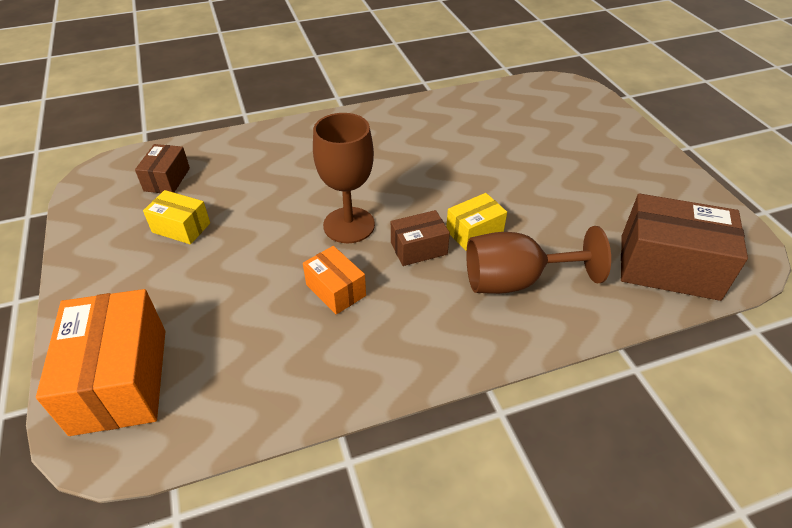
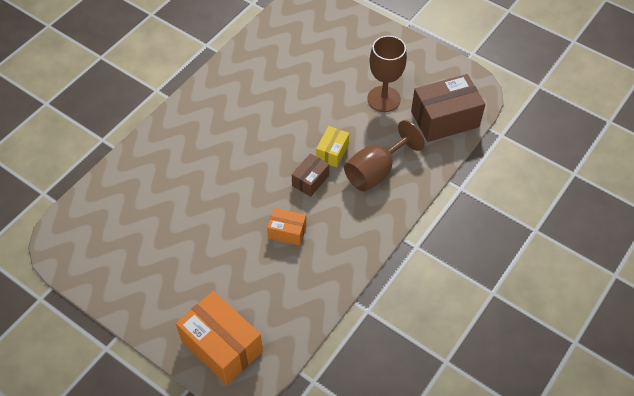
camera: 35 degrees left, 10 degrees up
brown box [135,144,190,193] -> none
yellow box [143,190,210,244] -> none
brown goblet [313,113,375,243] -> brown goblet moved to [367,36,407,112]

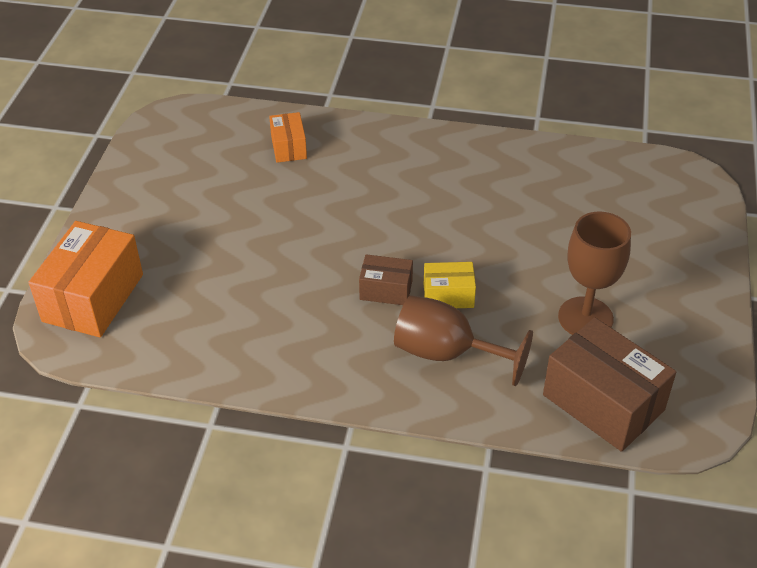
camera: 65 degrees right, 10 degrees down
orange box [267,208,306,246] -> orange box moved to [269,112,307,163]

